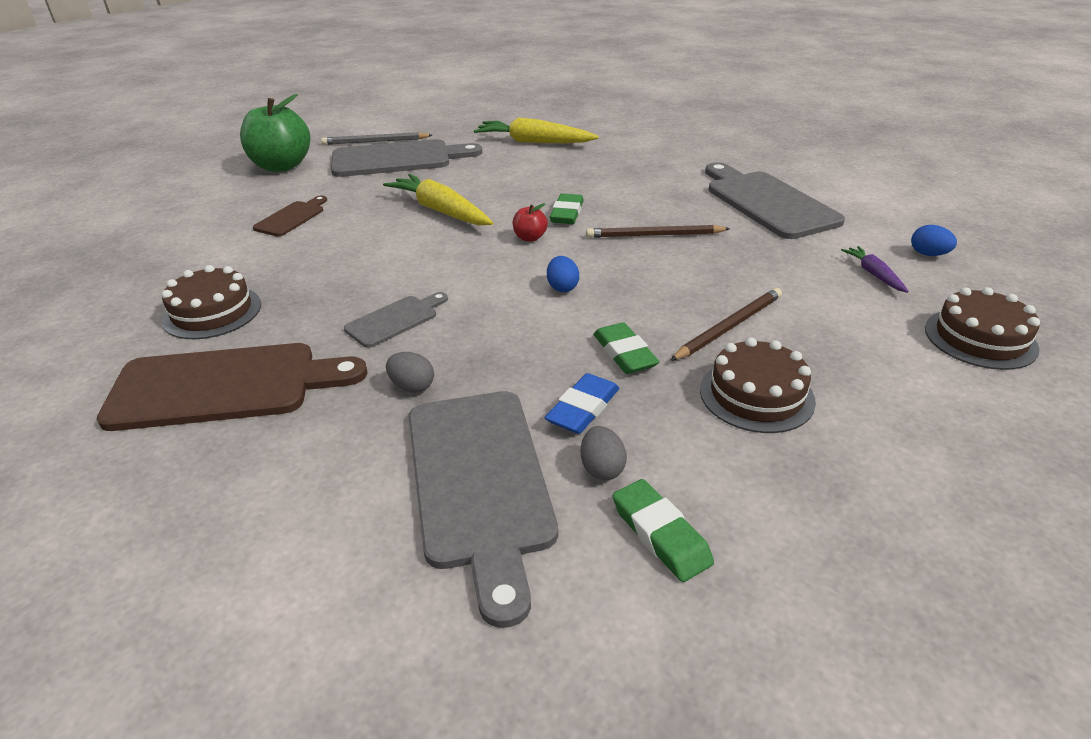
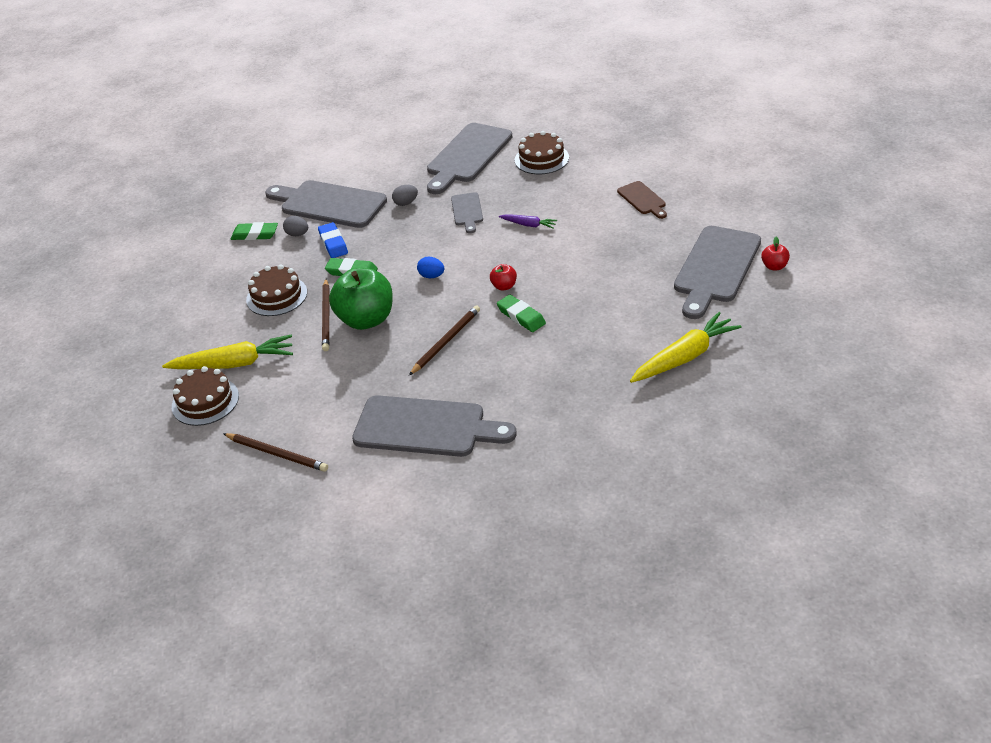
camera: 130 degrees right, 5 degrees up
brown cutting board [97,343,367,431] -> grey cutting board [427,123,512,194]
green apple [240,94,310,172] -> green apple moved to [329,268,393,330]
grey pencil [321,132,432,145] -> red apple [761,237,790,270]
yellow carrot [383,174,493,225] -> yellow carrot moved to [162,335,293,369]
purple carrot [841,246,909,293] -> purple carrot moved to [499,214,557,228]
blue egg [911,225,957,256] -> brown pencil [223,433,328,472]

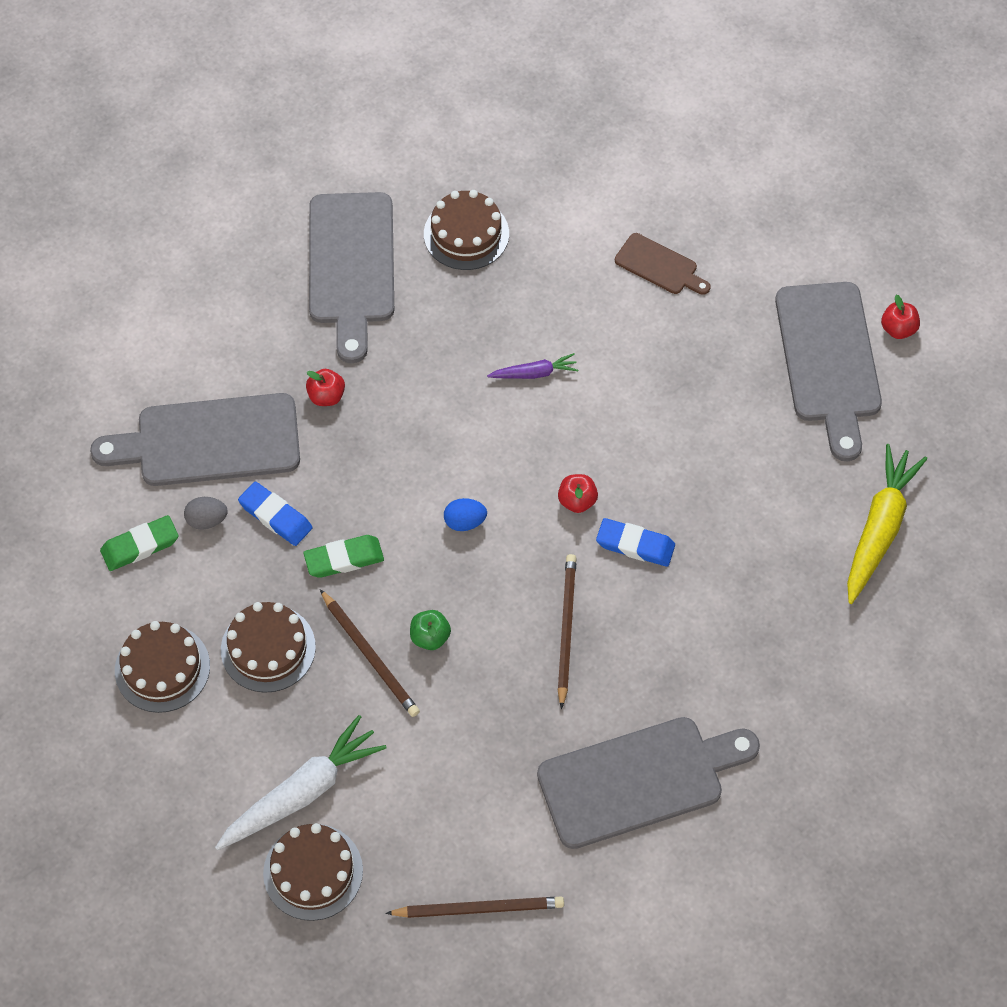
camera: 35 degrees left, 20 degrees up
yellow carrot [162,335,293,369] -> white carrot [215,715,387,850]
green apple [329,268,393,330] -> green apple [410,610,451,650], size x0.44
grey egg [392,185,418,206] -> red apple [306,369,345,406]
grey cutting board [451,192,483,233] -> none
green eraser [497,295,546,332] -> blue eraser [596,518,675,567]
none -> brown cake [115,621,210,713]

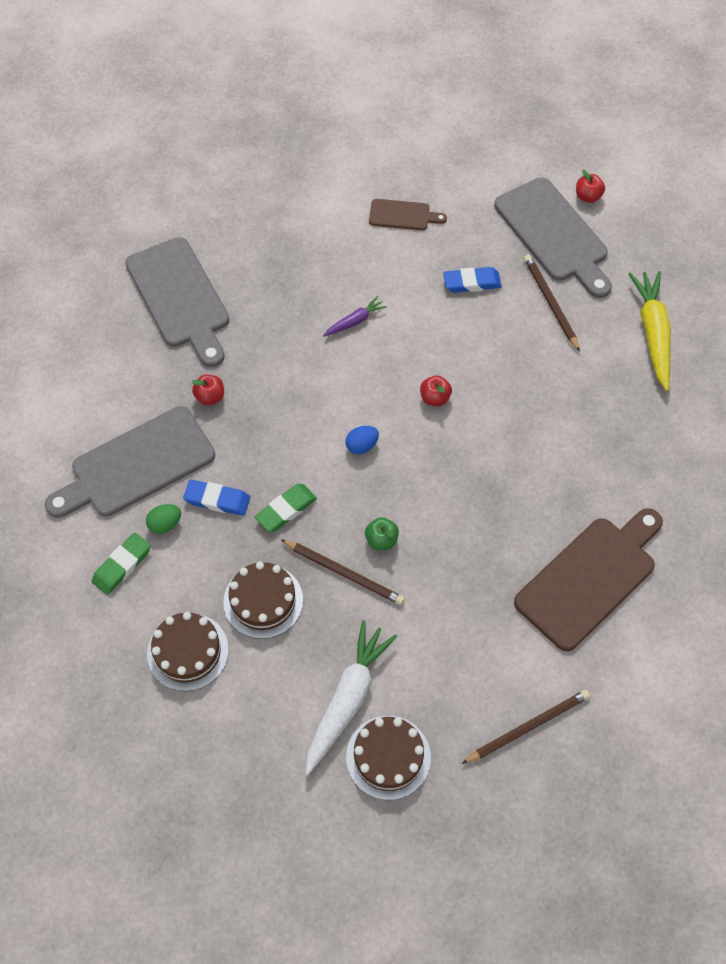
camera: 25 degrees left, 0 degrees up
grey egg [184,497,228,530] -> green egg [146,504,181,534]
brown cake [424,190,509,270] -> none
grey cutting board [537,717,760,849] -> brown cutting board [514,508,663,651]
brown pencil [557,554,577,709] -> brown pencil moved to [524,255,580,352]
blue eraser [596,518,675,567] -> blue eraser moved to [443,267,502,293]

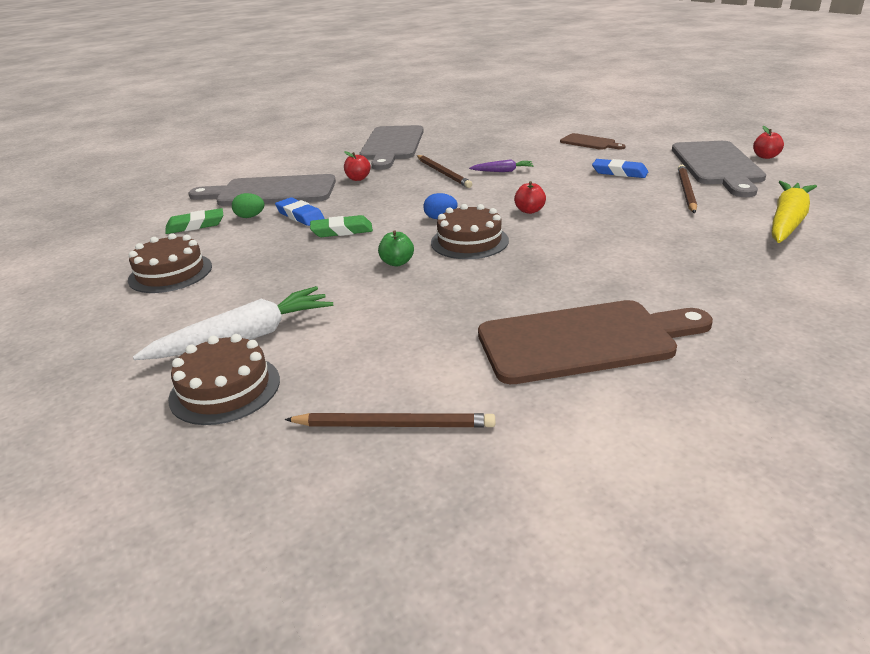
camera: 35 degrees right, 30 degrees down
brown cake [223,561,303,639] -> brown cake moved to [431,204,509,259]
brown pencil [281,540,405,605] -> brown pencil moved to [417,155,472,188]

